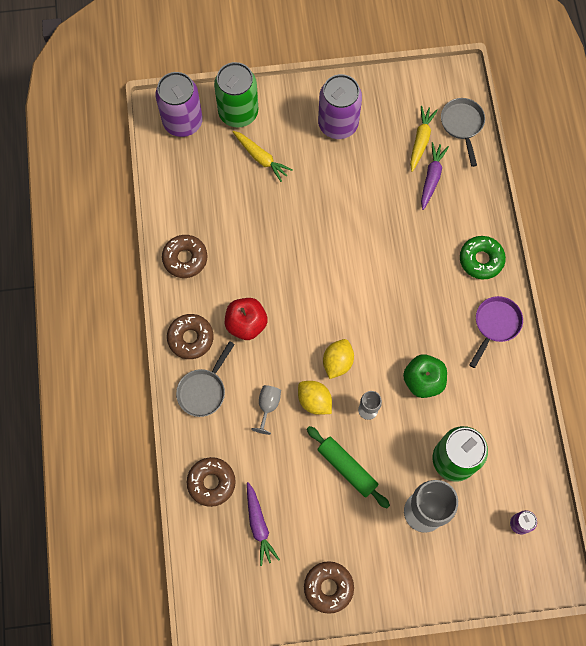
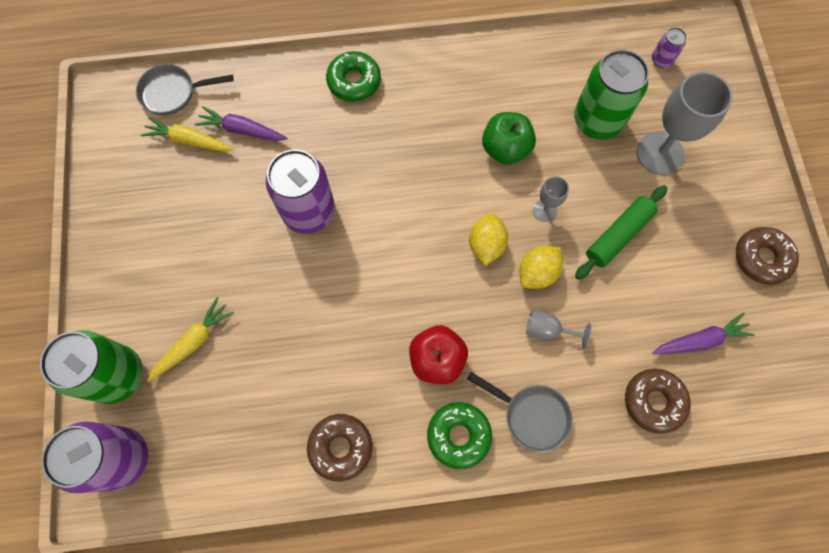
camera: 90 degrees left, 0 degrees up
brown donut [167,314,214,359] -> green donut [427,402,492,469]
purple can [318,74,362,139] -> purple can moved to [266,149,335,234]
yellow lemon [323,339,354,379] -> yellow lemon turned 75 degrees clockwise [469,213,508,266]
purple pan [469,296,523,368] -> none

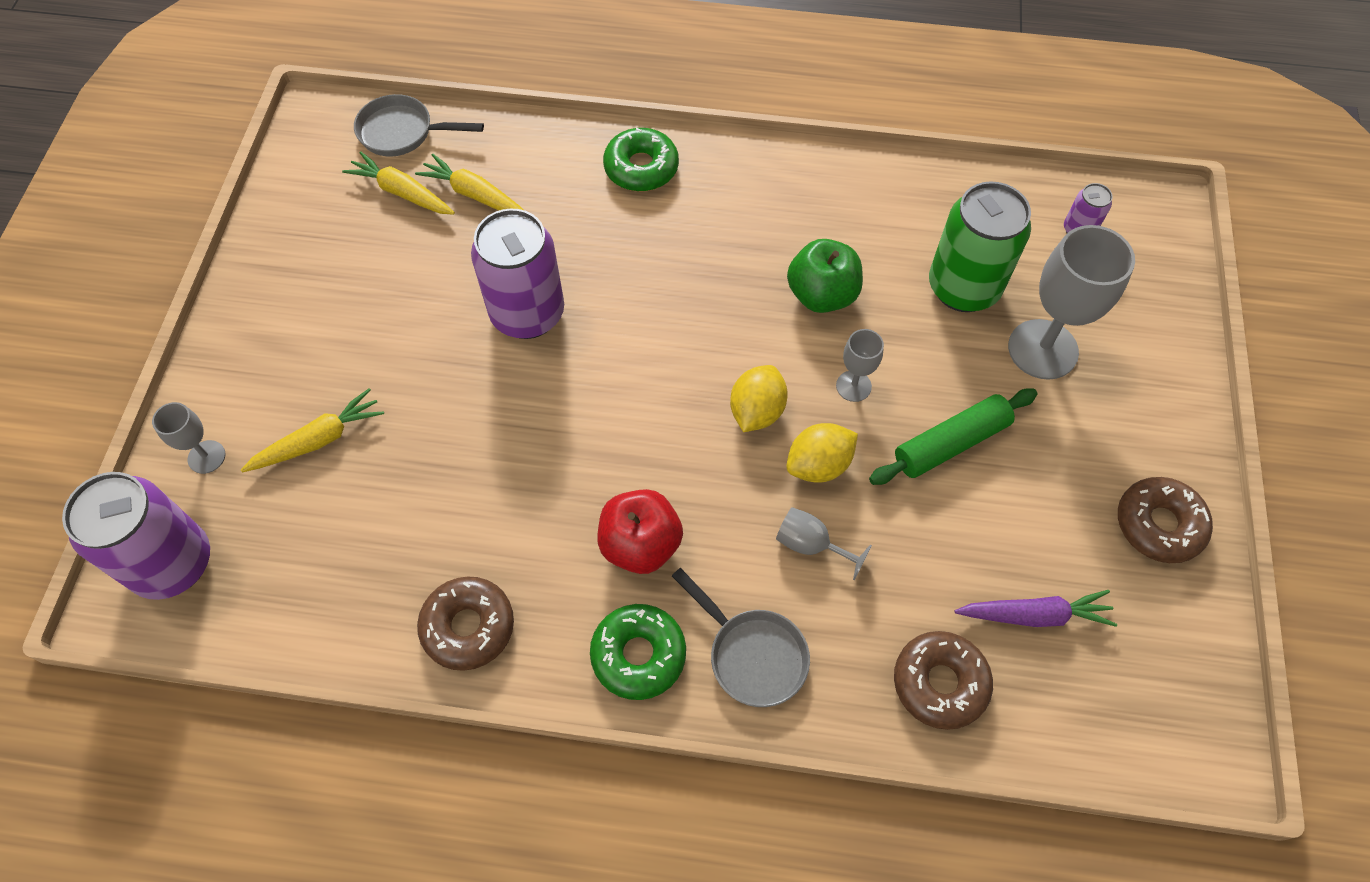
camera: 15 degrees right, 10 degrees down
green can [40,330,143,404] -> grey goblet [152,402,225,474]
purple carrot [195,106,287,141] -> yellow carrot [415,154,524,210]

